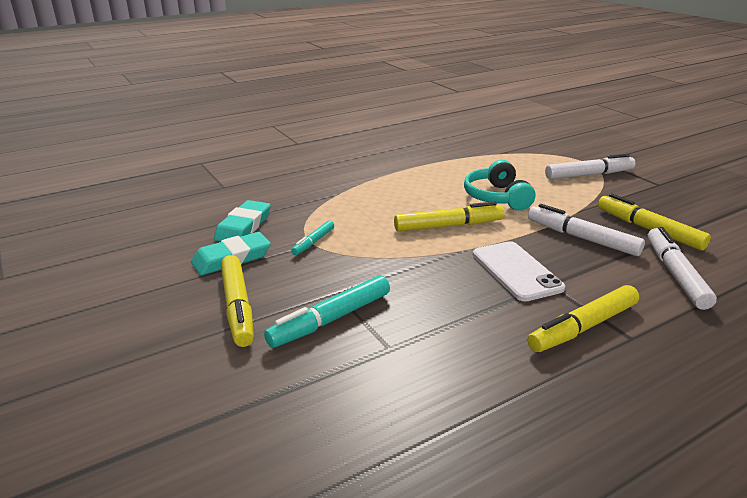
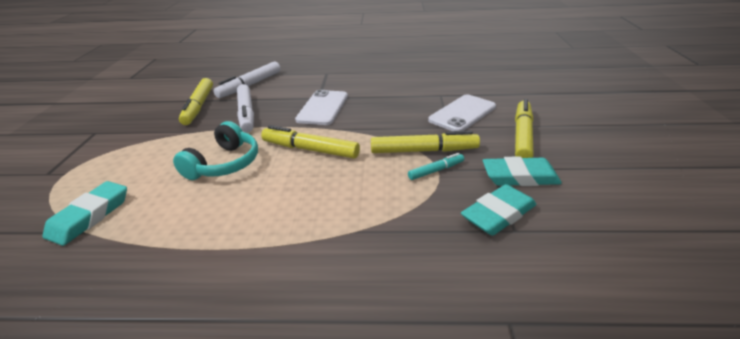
camera: 145 degrees left, 5 degrees up
turquoise marker [264,275,390,348] -> white phone [428,94,496,131]
yellow marker [527,285,639,352] -> yellow marker moved to [371,130,480,153]
white marker [545,154,636,179] -> none
none -> turquoise eraser [42,181,127,246]

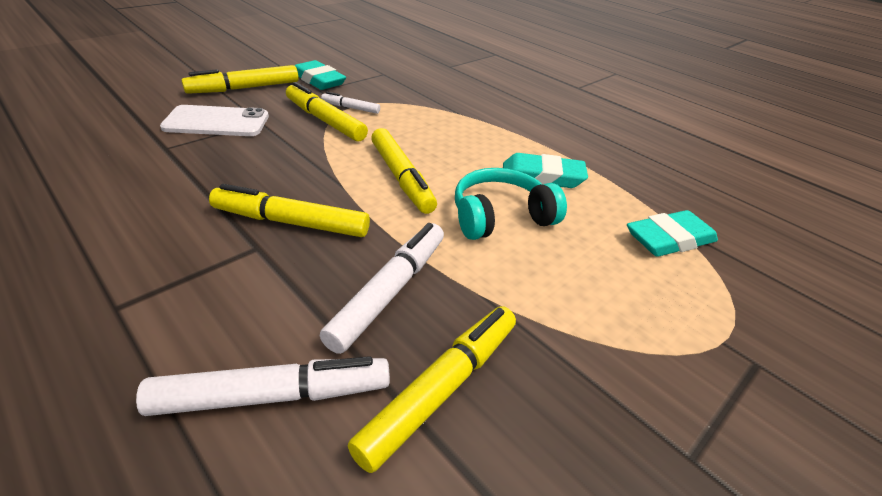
camera: 140 degrees left, 5 degrees up
white phone [295,90,348,125] -> yellow marker [209,184,370,237]
turquoise marker [408,153,464,180] -> white marker [321,92,380,114]
turquoise eraser [461,184,536,236] -> turquoise eraser moved to [503,153,588,188]

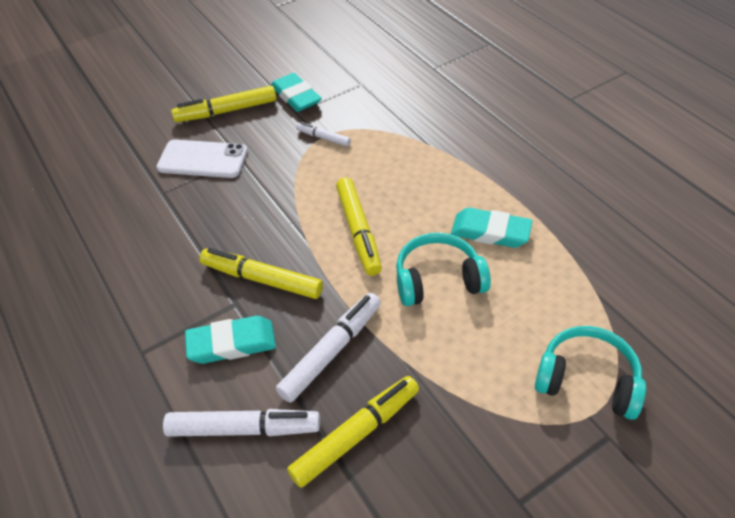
camera: 15 degrees right, 10 degrees up
yellow marker [286,82,368,142] -> none
turquoise eraser [627,210,718,257] -> turquoise eraser moved to [185,316,276,364]
none -> turquoise headphones [535,326,646,420]

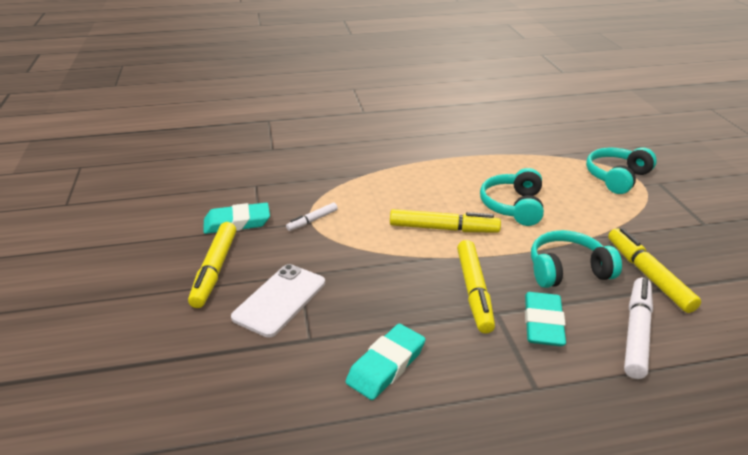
camera: 70 degrees left, 15 degrees down
yellow marker [200,248,323,299] -> yellow marker turned 45 degrees counterclockwise [457,240,495,334]
white marker [276,293,381,403] -> turquoise headphones [531,230,622,288]
turquoise eraser [451,208,532,248] -> turquoise eraser moved to [346,324,426,400]

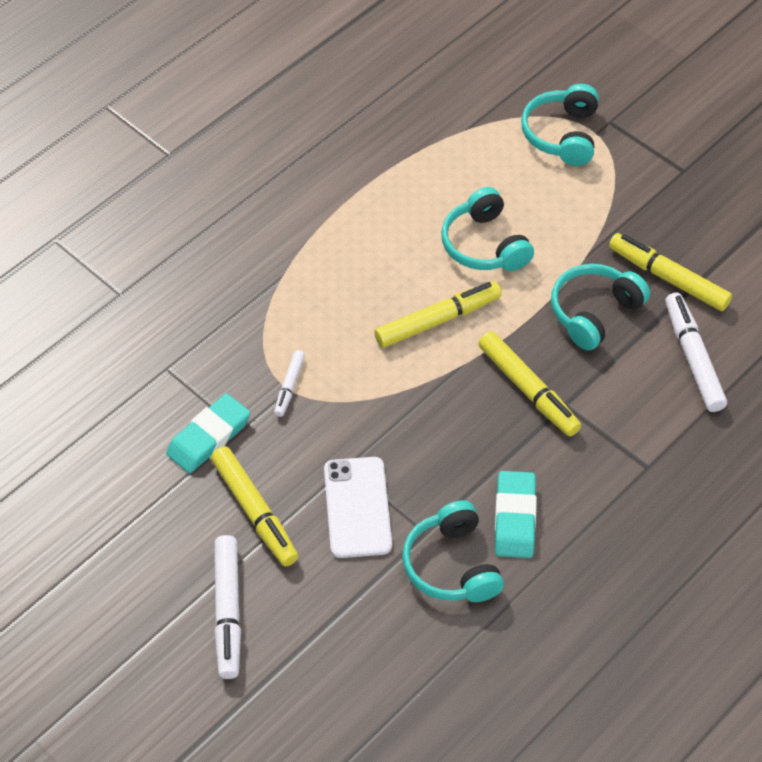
camera: 35 degrees left, 20 degrees up
turquoise eraser [525,292,566,346] -> none
none -> white marker [214,535,241,679]
none -> turquoise headphones [402,500,504,602]

